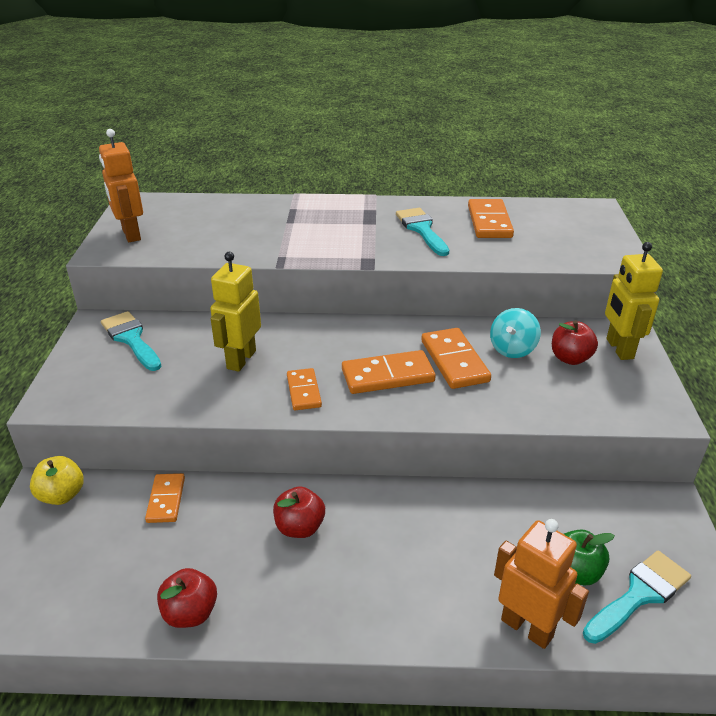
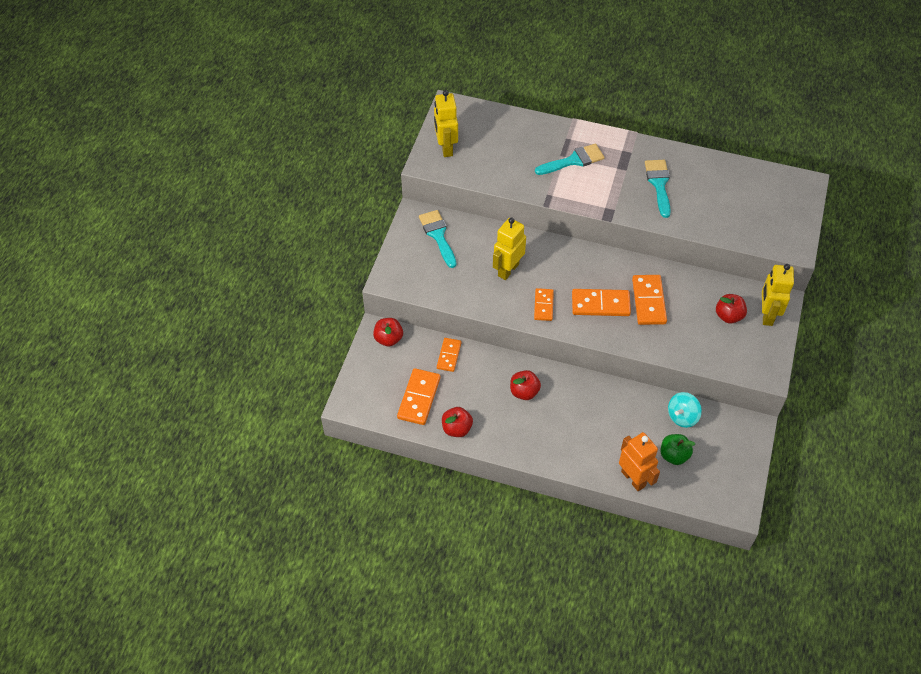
camera: 15 degrees right, 20 degrees up
yellow apple [30,456,84,505] -> red apple [373,318,403,347]
orange robot [99,129,143,242] -> yellow robot [434,90,458,157]
orange domino [468,199,514,238] -> orange domino moved to [397,368,440,425]
turquoise spinning top [490,308,541,358] -> turquoise spinning top moved to [668,392,702,428]
turquoise brush [583,550,691,644] -> turquoise brush moved to [535,143,605,175]

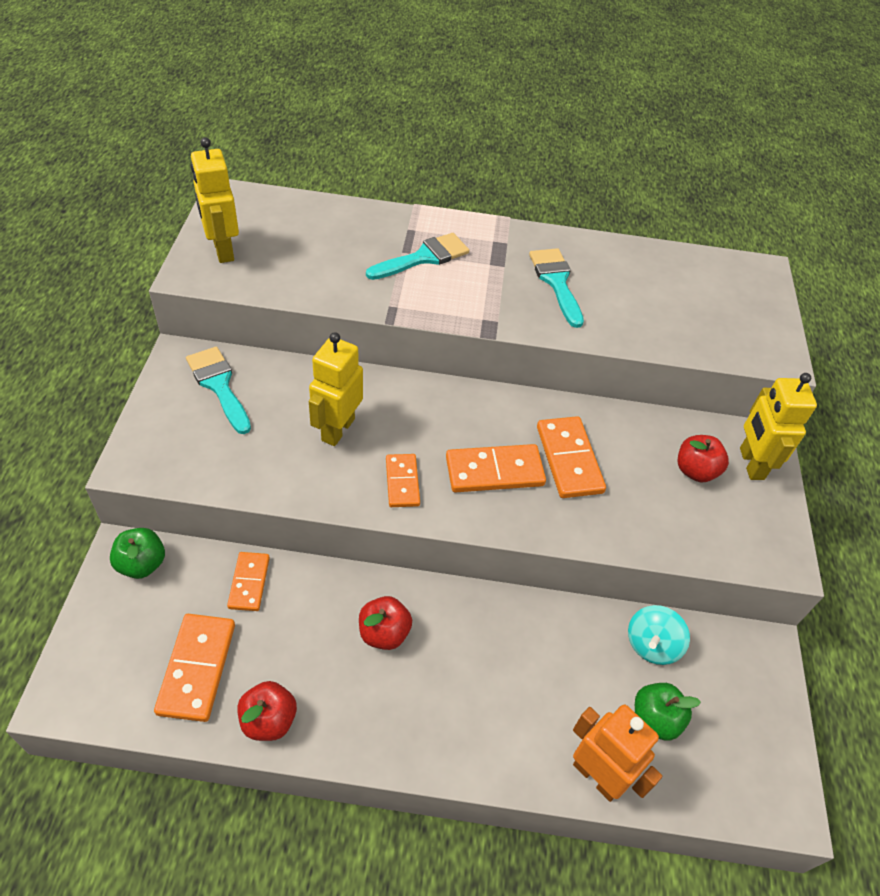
camera: 15 degrees left, 5 degrees down
red apple [373,318,403,347] -> green apple [110,528,165,579]

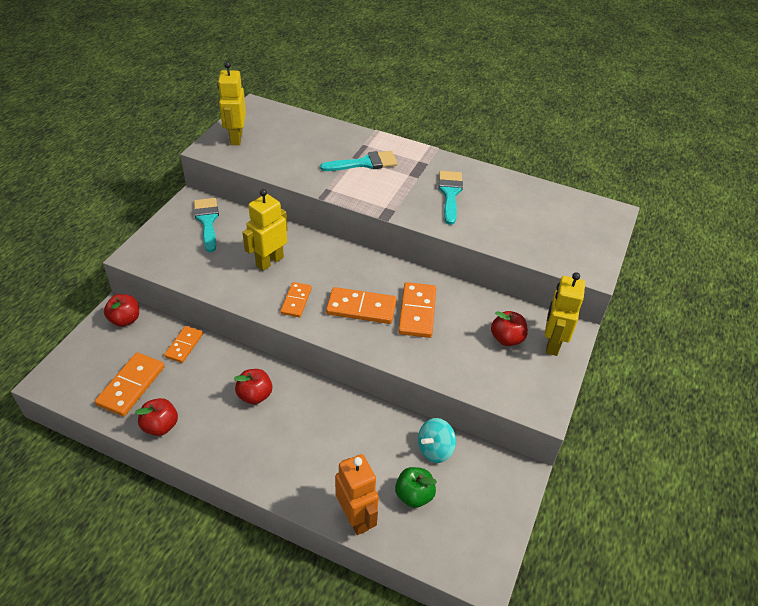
camera: 20 degrees right, 5 degrees down
green apple [110,528,165,579] -> red apple [104,294,139,327]

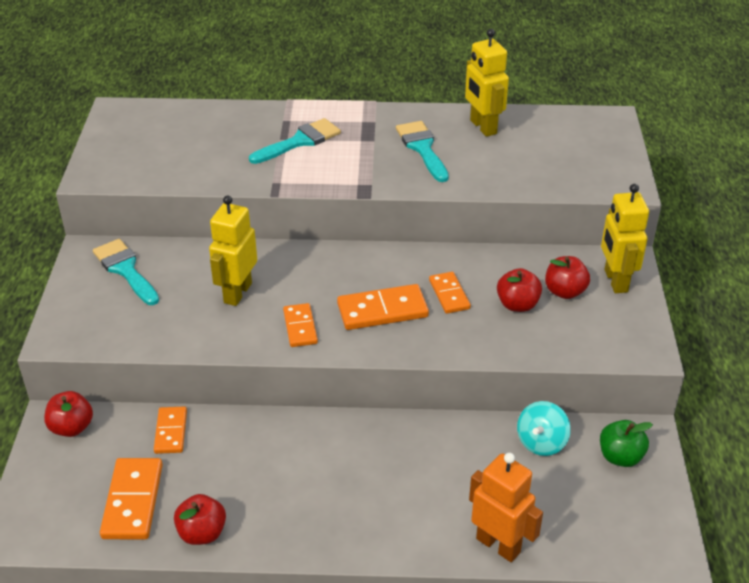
camera: 20 degrees left, 5 degrees down
yellow robot [218,62,246,145] -> yellow robot moved to [465,29,509,137]
red apple [234,369,272,404] -> red apple moved to [497,268,542,312]
green apple [395,467,437,508] -> green apple moved to [600,420,653,467]
orange domino [398,282,436,338] -> orange domino [429,272,471,314], size x0.64

